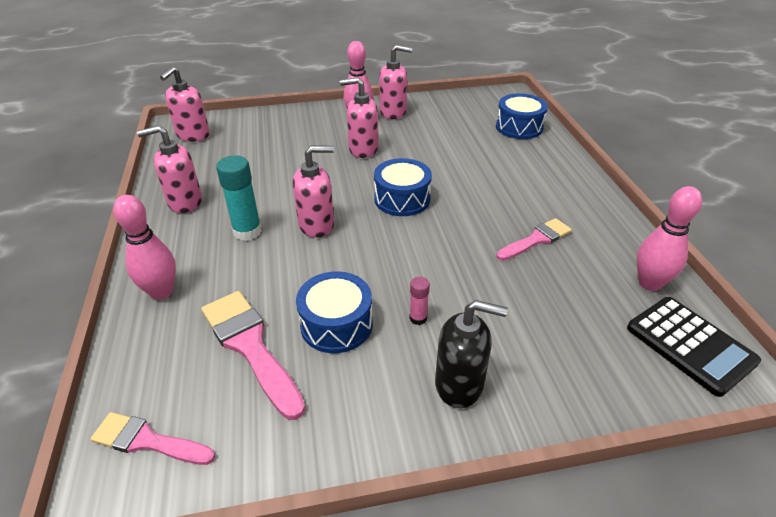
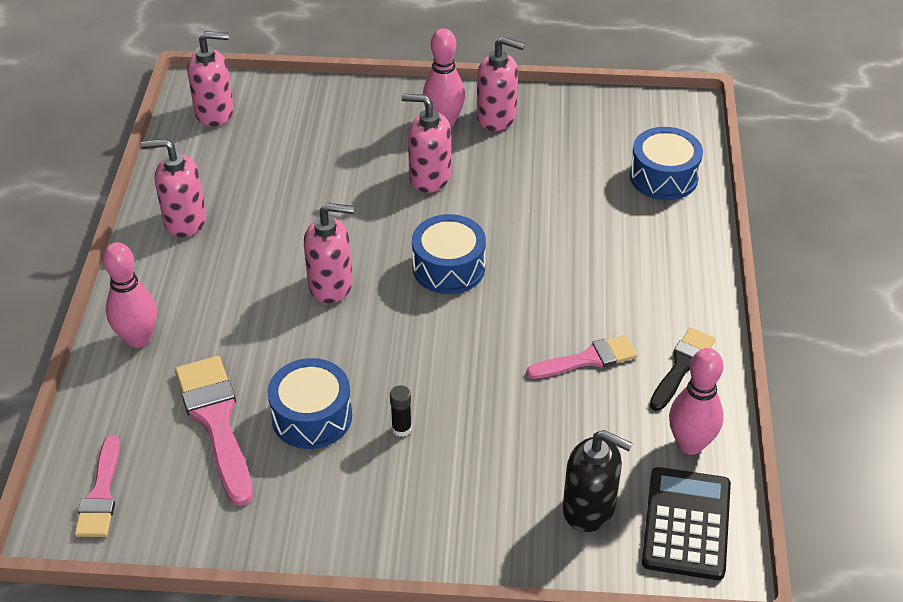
camera: 15 degrees right, 5 degrees up
pink brush [90,412,215,465] -> pink brush turned 120 degrees counterclockwise [74,435,120,537]
pink soap dispenser [160,66,210,142] -> pink soap dispenser turned 135 degrees counterclockwise [187,31,234,127]
turquoise glue stick [216,155,262,241] -> none
pink glue stick [409,277,430,325] -> black glue stick [390,385,412,437]
black soap dispenser [435,300,508,408] -> black soap dispenser moved to [563,430,633,532]
black calculator [627,297,761,397] -> black calculator turned 150 degrees counterclockwise [642,467,731,580]
none -> black brush [650,327,716,411]

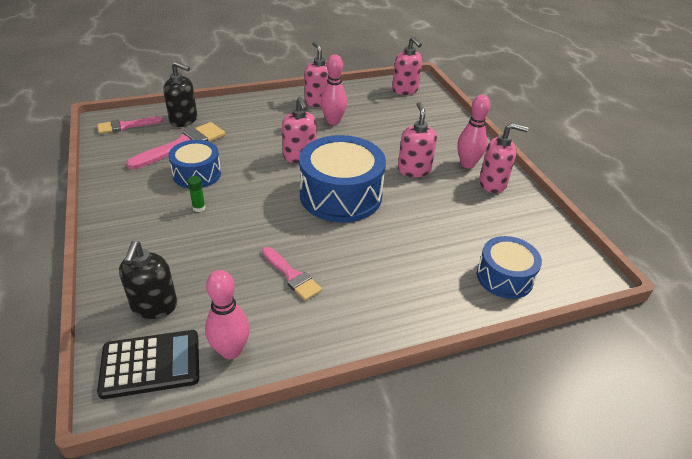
camera: 65 degrees right, 5 degrees down
pink bowling pin [103,242,157,348] -> pink bowling pin moved to [320,54,347,125]
black glue stick [390,385,412,437] -> green glue stick [187,176,206,212]
blue drum [412,214,486,294] -> blue drum [299,135,386,223], size x1.69
pink soap dispenser [477,37,525,131] -> pink soap dispenser turned 75 degrees counterclockwise [479,123,529,193]
black brush [650,327,716,411] -> none
none -> black soap dispenser [163,61,197,127]

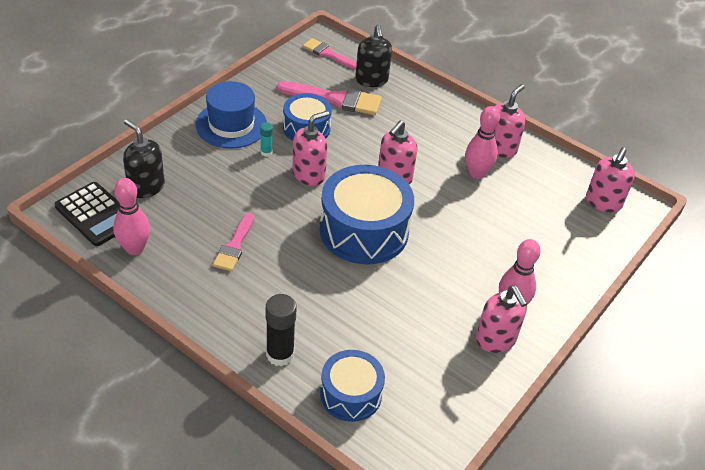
camera: 55 degrees right, 5 degrees up
black soap dispenser [119,241,177,319] -> black soap dispenser turned 75 degrees clockwise [123,119,165,198]
green glue stick [187,176,206,212] -> turquoise glue stick [260,122,273,157]
pink soap dispenser [398,102,437,177] -> pink soap dispenser moved to [292,111,329,186]
none -> blue hat [195,81,267,149]
none -> black glue stick [266,294,297,366]

